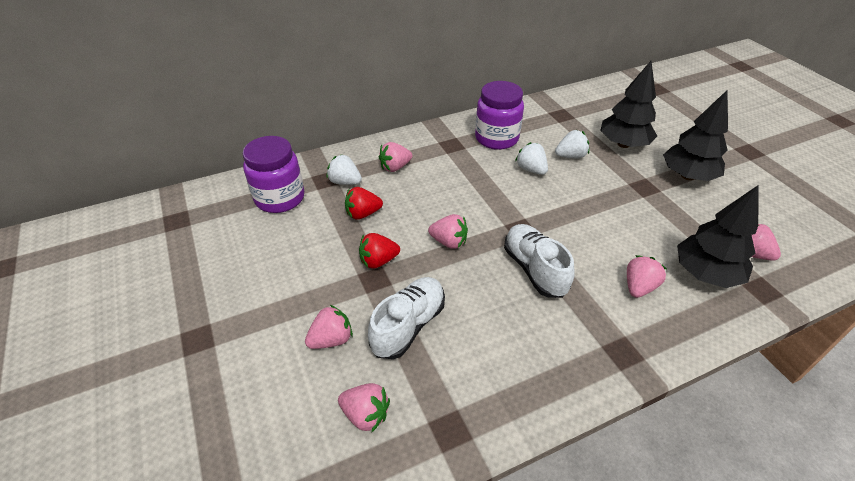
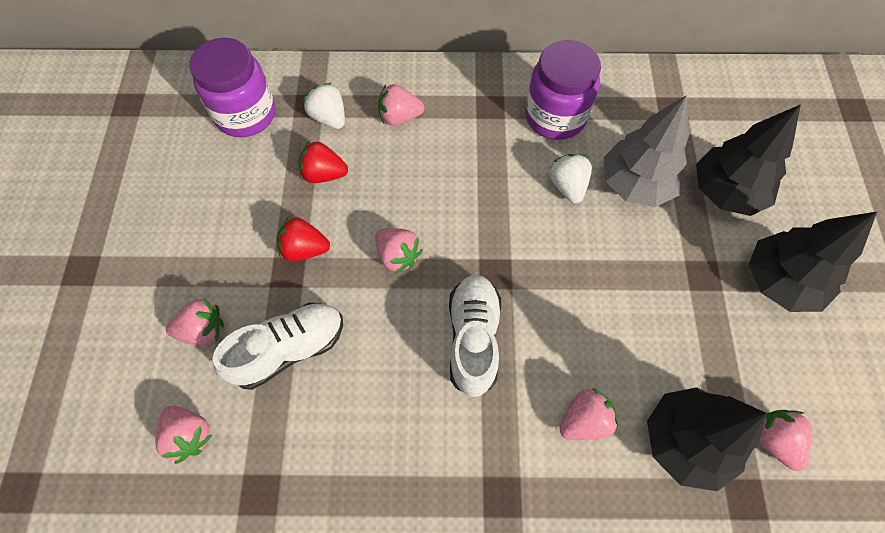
camera: 25 degrees right, 20 degrees up
white strawberry [555,130,589,158] -> grey tree [603,95,689,207]

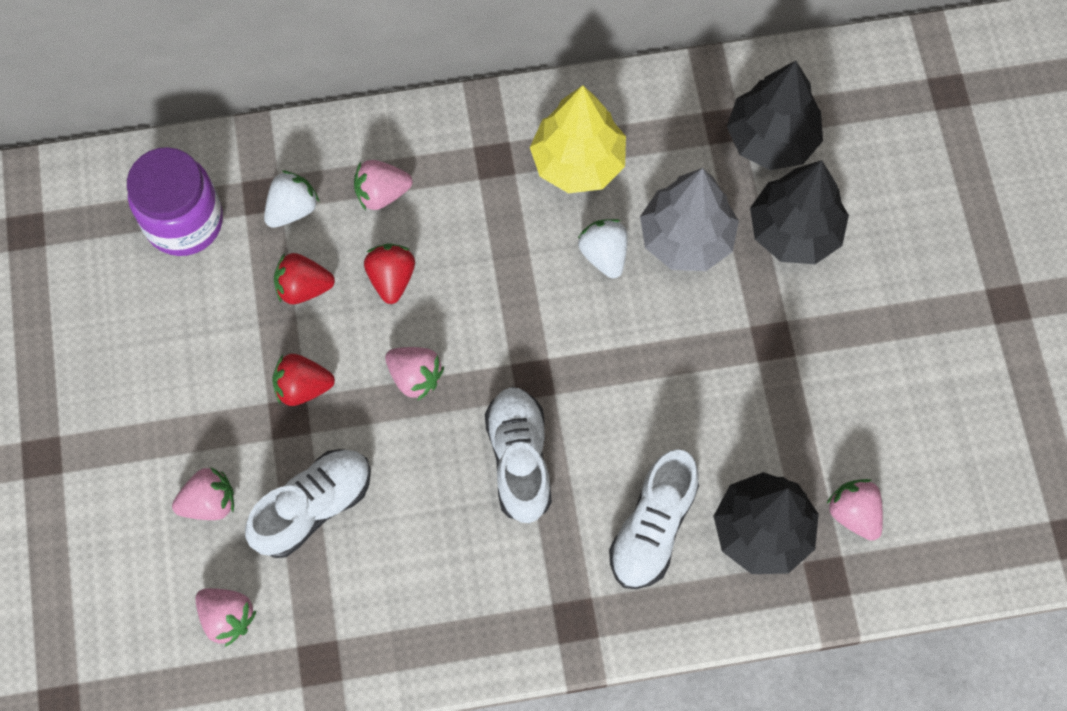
camera: 10 degrees left, 5 degrees up
white strawberry [303,83,345,129] -> white strawberry turned 90 degrees clockwise [264,170,319,228]
purple jar [525,40,601,140] -> yellow tree [530,85,626,193]
pink strawberry [560,388,619,440] -> white shoe [609,449,699,589]
black tree [749,212,877,312] -> black tree moved to [727,61,823,170]
none -> red strawberry [364,244,415,304]

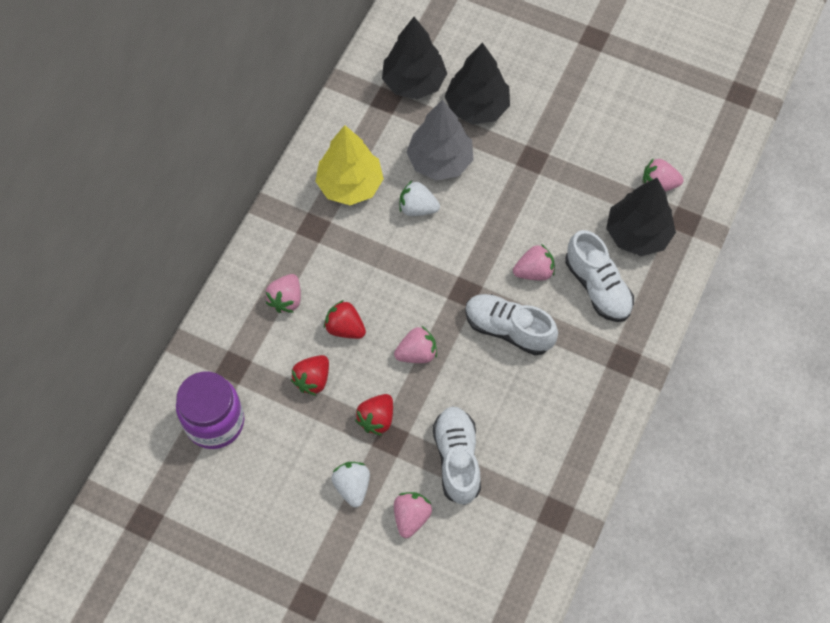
camera: 55 degrees left, 5 degrees down
pink strawberry [195,588,256,647] -> pink strawberry moved to [513,244,555,280]
white strawberry [264,170,319,228] -> white strawberry moved to [331,462,370,507]

